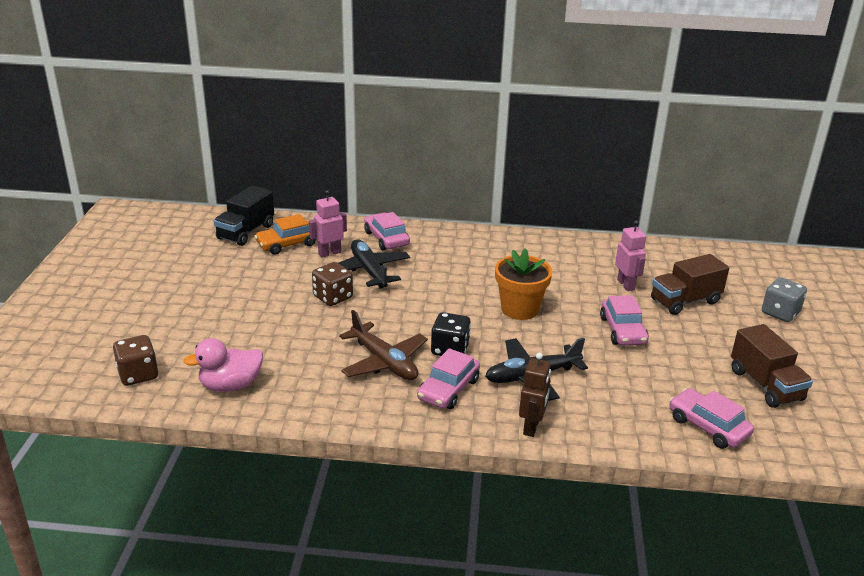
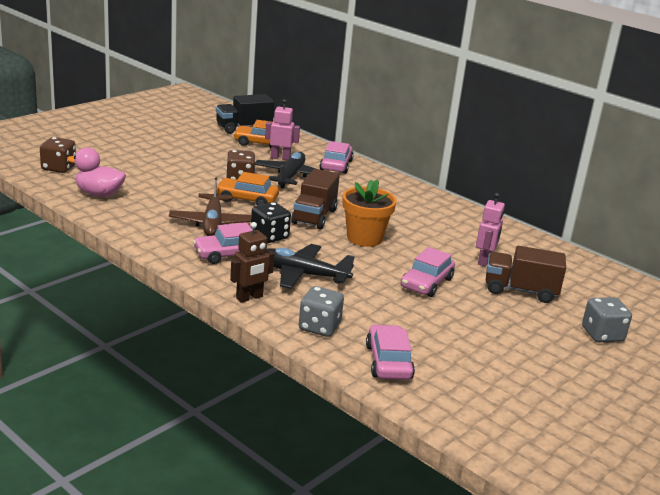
camera: 35 degrees right, 5 degrees down
brown truck [731,324,813,408] -> brown truck moved to [291,169,340,229]
none -> orange car [217,172,279,206]
none -> grey dice [299,286,344,337]

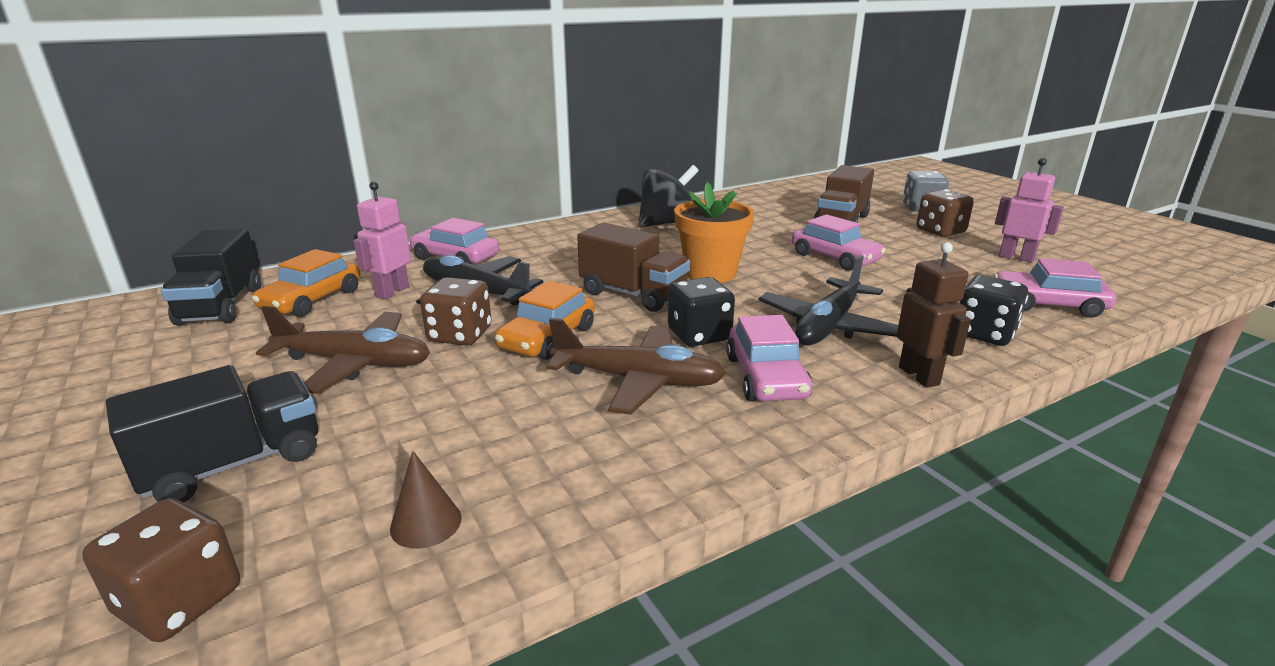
camera: 70 degrees left, 0 degrees up
pink duck [67,147,126,197] -> brown cone [390,451,462,549]
grey dice [299,286,344,337] -> black dice [960,275,1028,346]
pink robot [476,193,505,267] -> pink robot moved to [995,158,1064,263]
none -> black truck [106,365,318,502]
none -> brown plane [256,306,430,394]
none -> black spinning top [639,165,699,227]
none -> brown dice [916,189,974,237]

